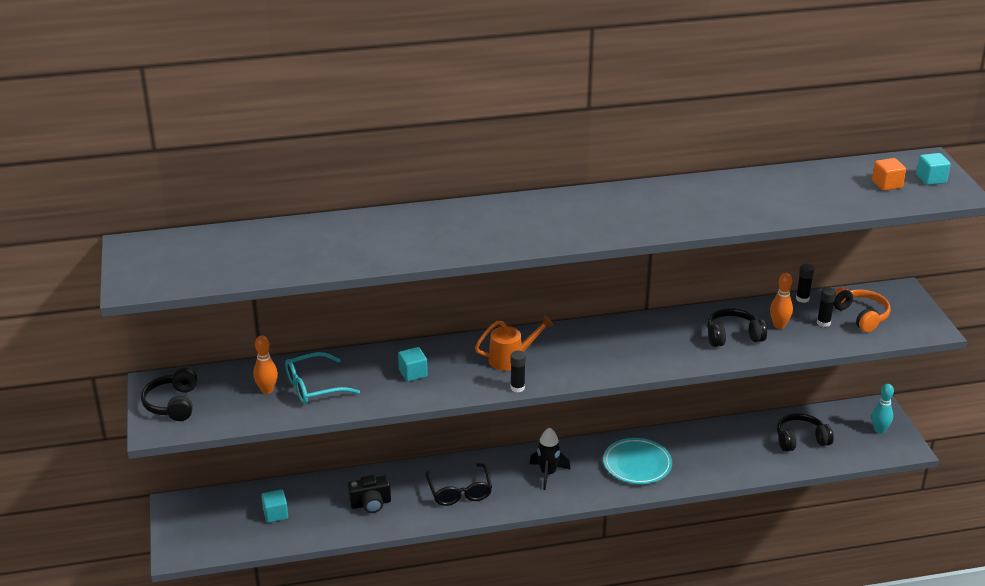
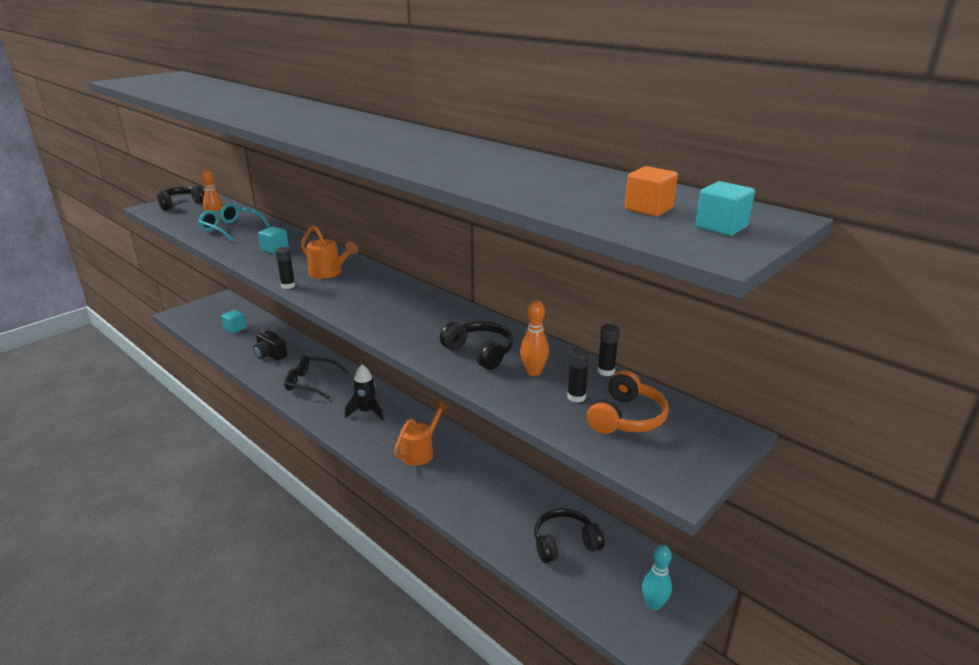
camera: 55 degrees right, 5 degrees down
black glasses [425,463,492,506] -> black glasses turned 60 degrees clockwise [284,355,349,399]
turquoise plate [603,438,672,484] -> orange watering can [394,401,448,466]
black headphones [777,413,834,452] -> black headphones turned 60 degrees counterclockwise [534,508,605,563]

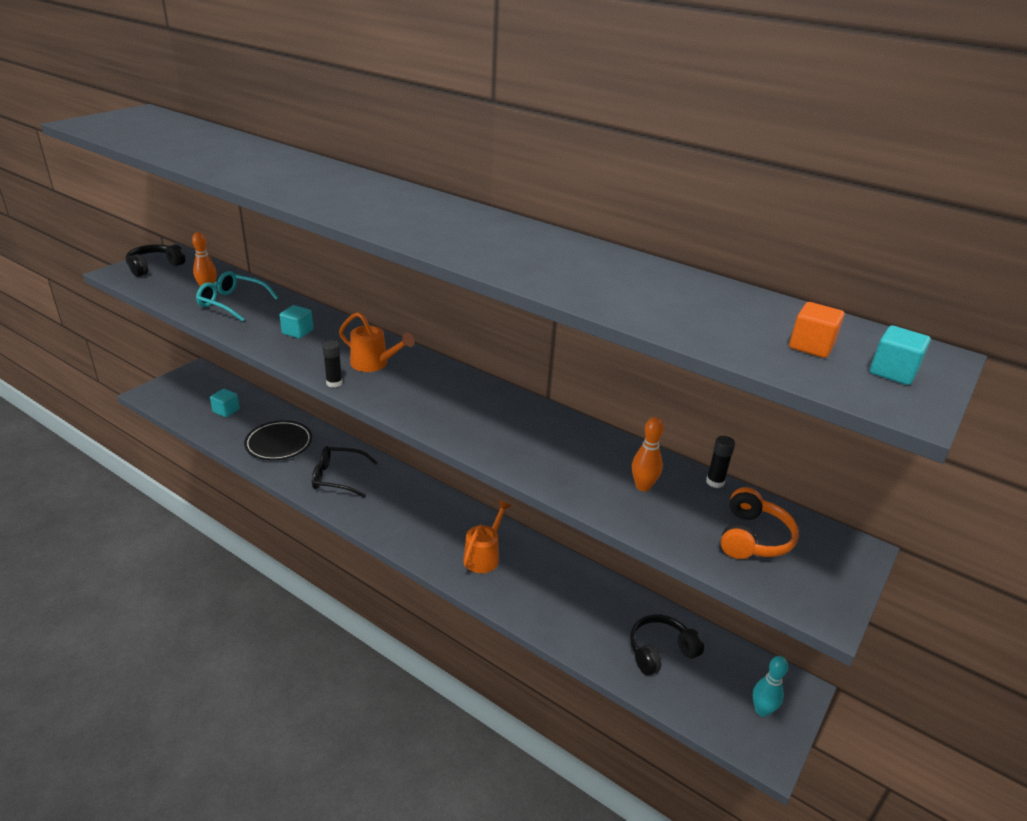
camera: 10 degrees left, 5 degrees up
black camera [253,330,287,361] -> black plate [244,420,312,460]
black rocket [345,364,384,421] -> none
black headphones [440,321,513,370] -> none
black glue stick [567,347,590,403] -> none

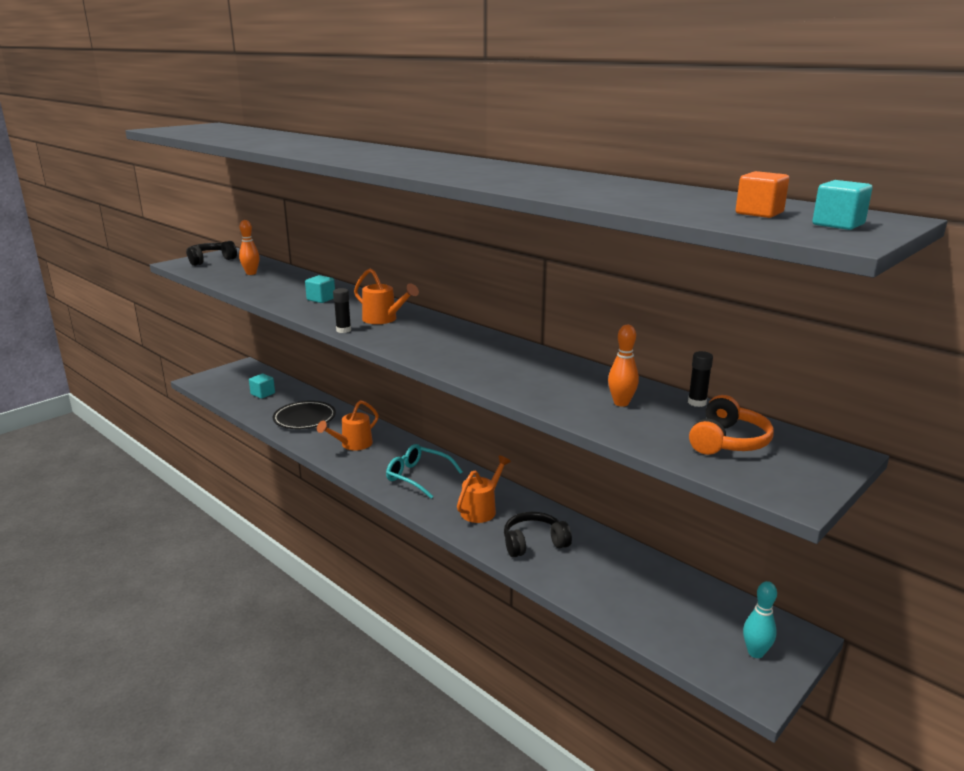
camera: 10 degrees right, 10 degrees down
turquoise glasses [196,271,278,322] -> turquoise glasses moved to [386,444,463,499]
black glasses [312,446,378,498] -> orange watering can [317,400,379,450]
black headphones [630,615,704,676] -> black headphones moved to [504,512,572,557]

